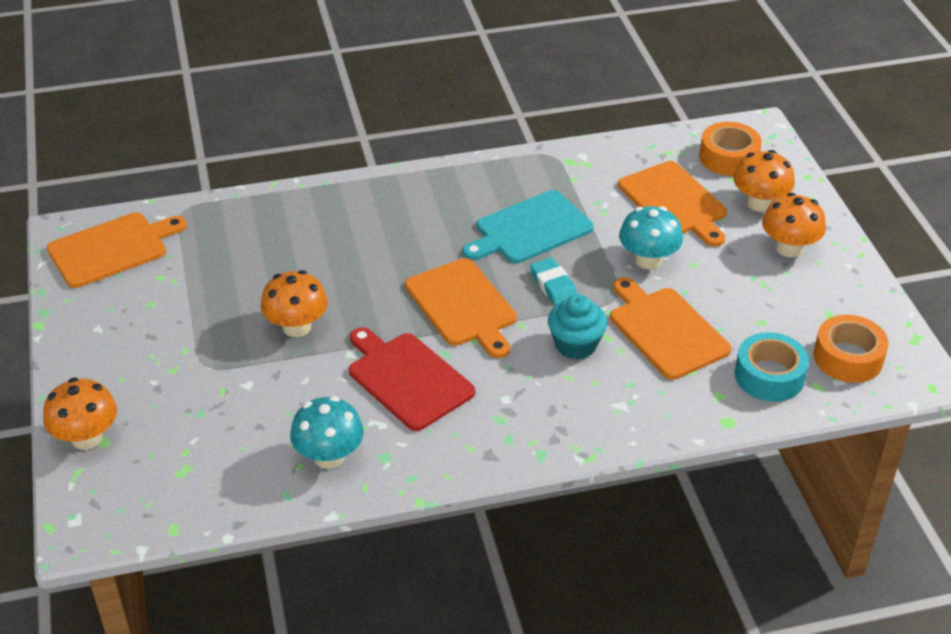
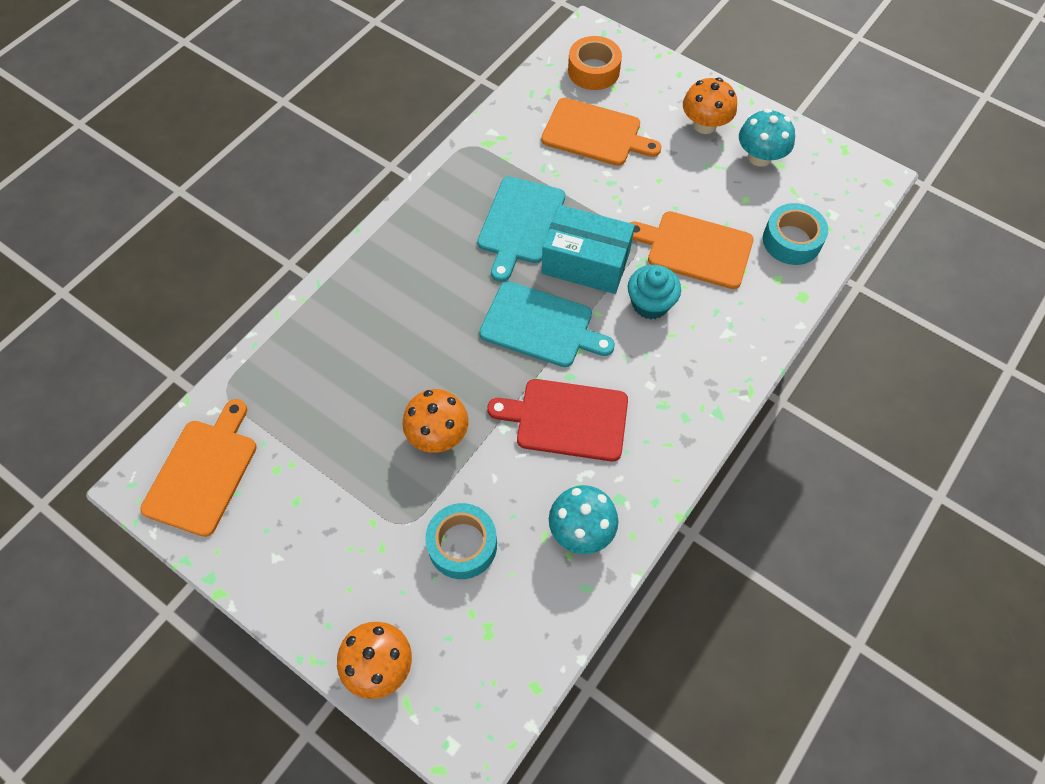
camera: 40 degrees left, 20 degrees up
orange cutting board [405,258,517,358] -> turquoise cutting board [479,281,615,367]
turquoise eraser [530,258,578,306] -> turquoise box [542,205,635,294]
turquoise mushroom [619,206,683,269] -> turquoise mushroom moved to [739,109,795,167]
orange mushroom [733,150,795,212] -> none
orange tape [814,315,889,383] -> none
none -> turquoise tape [425,503,497,579]

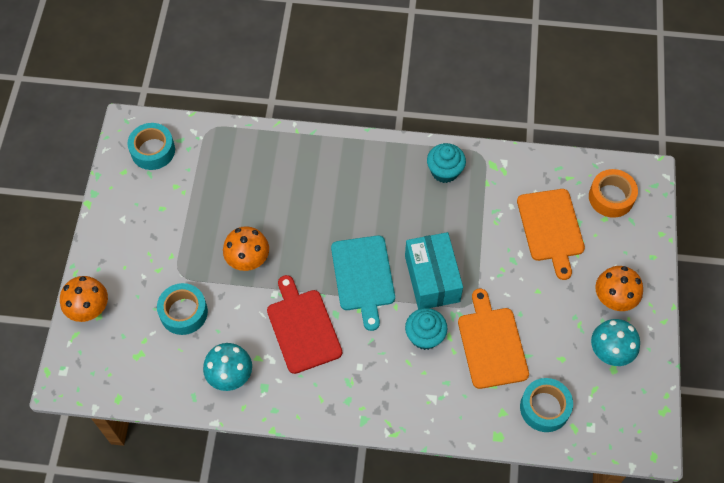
camera: 60 degrees right, 0 degrees up
orange cutting board [140,399,257,537] -> turquoise tape [128,123,175,170]
turquoise cutting board [477,177,565,282] -> none
none -> turquoise cupcake [427,143,466,183]

